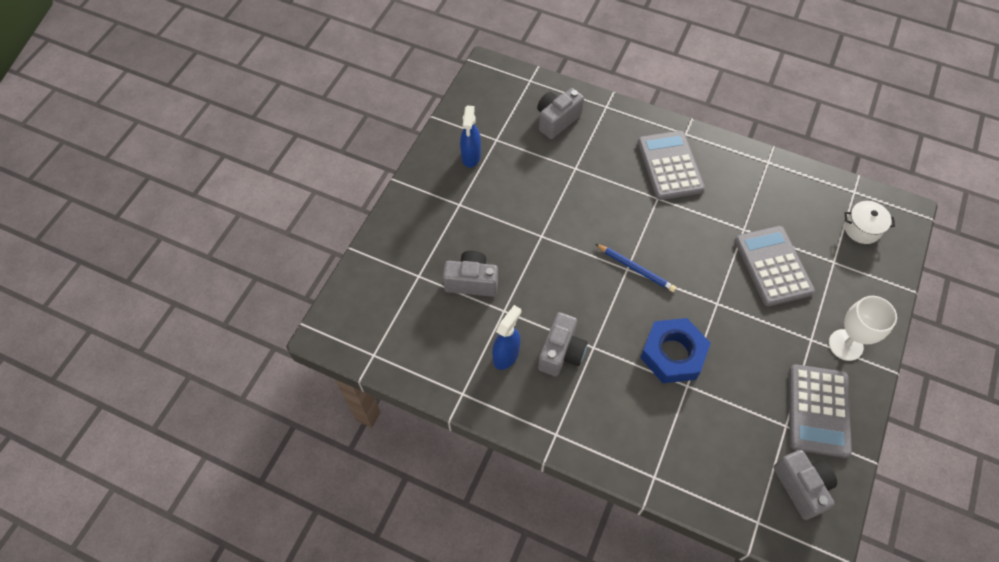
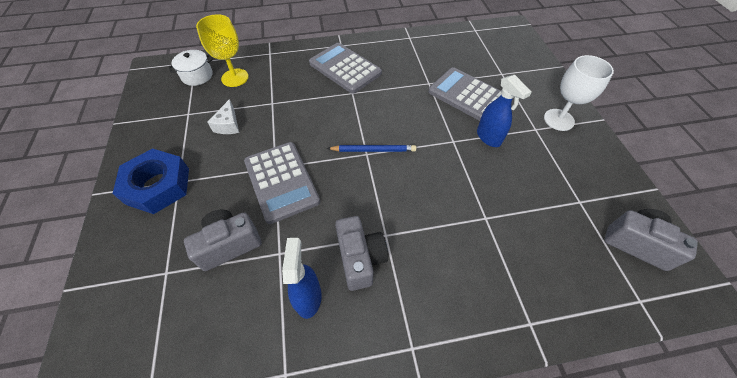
camera: 35 degrees left, 5 degrees down
blue spray bottle [460,106,481,168] -> blue spray bottle moved to [477,75,531,147]
grey camera [537,88,584,139] -> yellow goblet [196,14,249,87]
blue nut [640,318,711,383] -> blue nut moved to [113,148,189,214]
grey calculator [789,364,852,458] -> grey calculator moved to [244,142,320,224]
white pot [844,201,895,244] -> white pot moved to [168,50,213,86]
none -> white cheese [208,99,239,134]

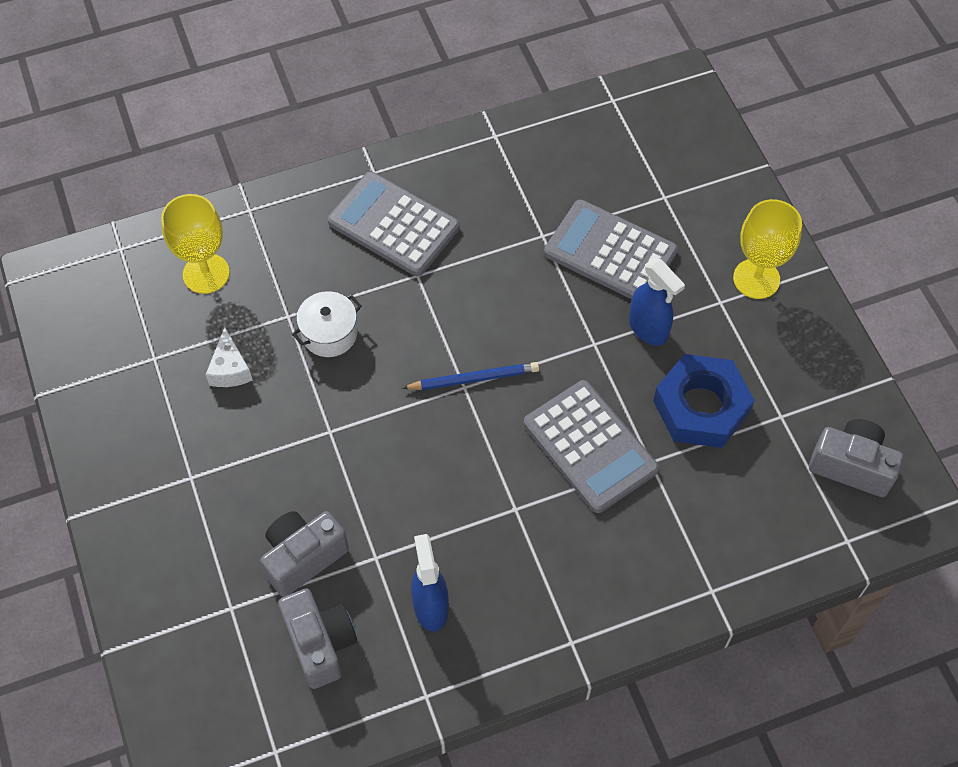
camera: 10 degrees left, 5 degrees up
blue nut [113,148,189,214] -> blue nut moved to [653,354,755,448]
white pot [168,50,213,86] -> white pot moved to [292,291,362,357]
grey calculator [244,142,320,224] -> grey calculator moved to [524,380,659,513]
grey camera [335,216,388,291] -> grey camera moved to [278,589,357,689]
white goblet [544,55,614,131] -> yellow goblet [733,199,802,299]

